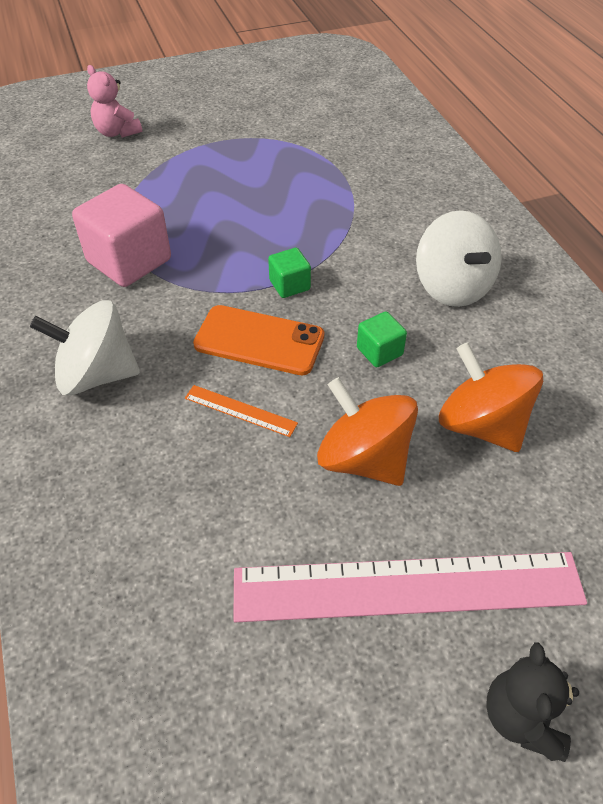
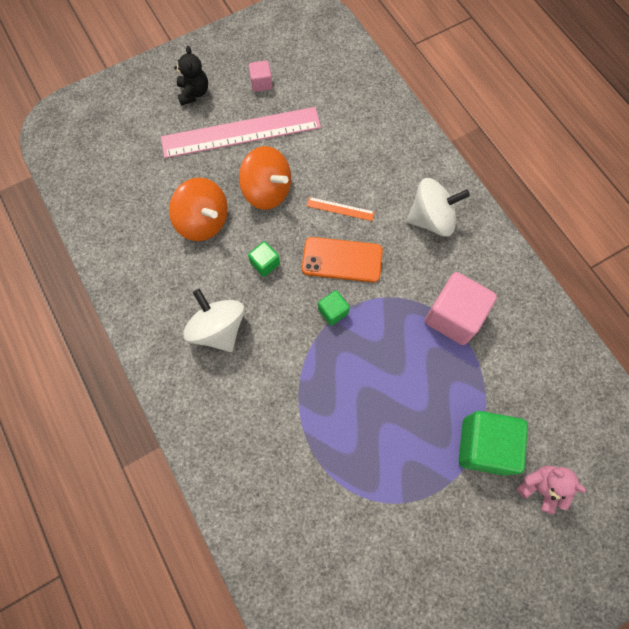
camera: 170 degrees right, 20 degrees up
none -> pink cube [249,61,272,92]
none -> green cube [458,411,528,476]

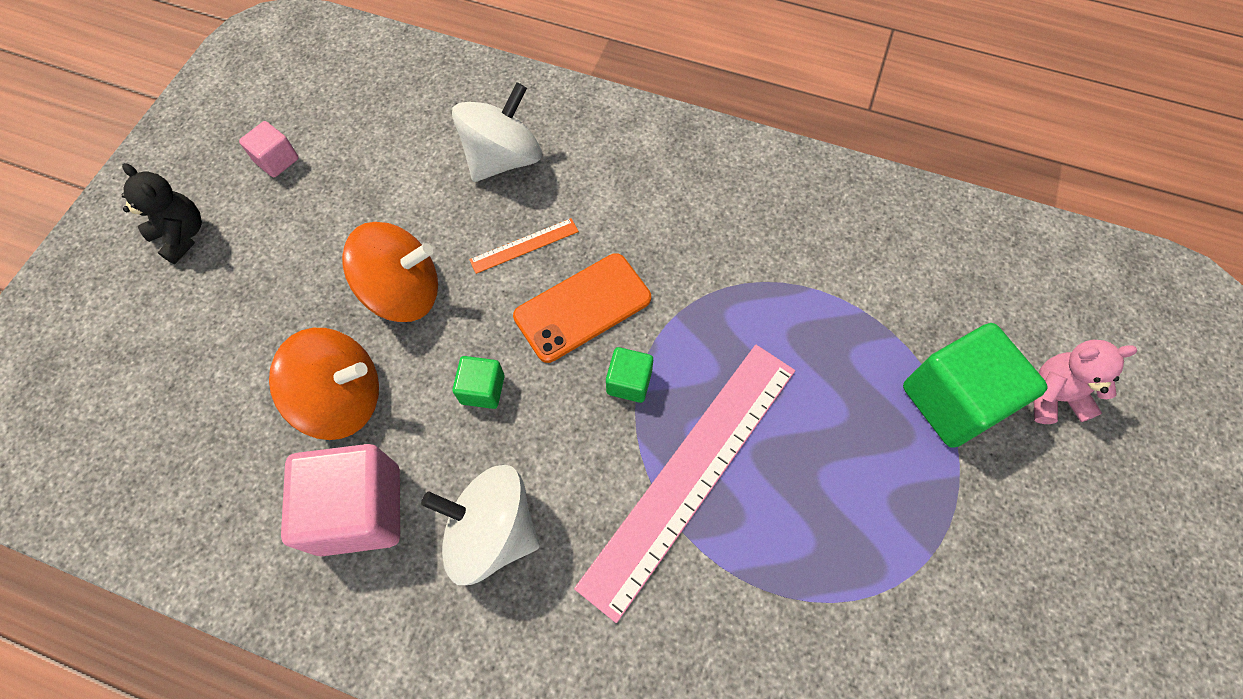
camera: 40 degrees left, 5 degrees down
pink ruler [161,107,321,158] -> pink ruler moved to [574,345,795,623]
white spinning top [406,178,470,237] -> white spinning top moved to [452,82,542,182]
pink cube [425,272,497,345] -> pink cube moved to [281,444,400,557]

